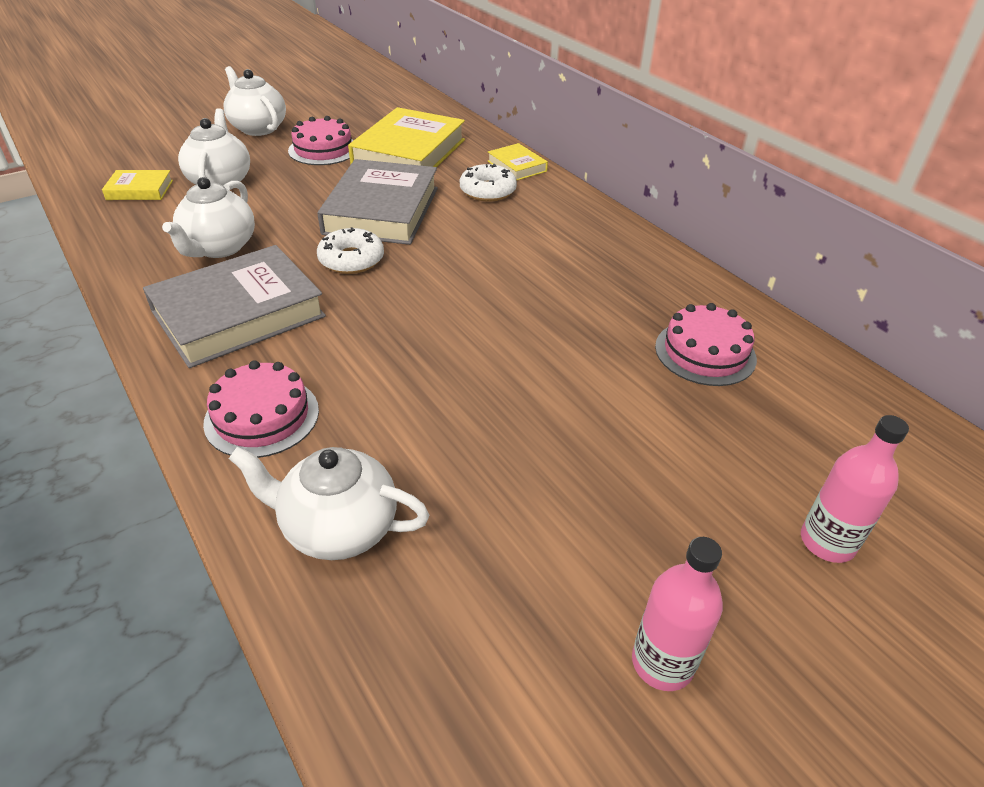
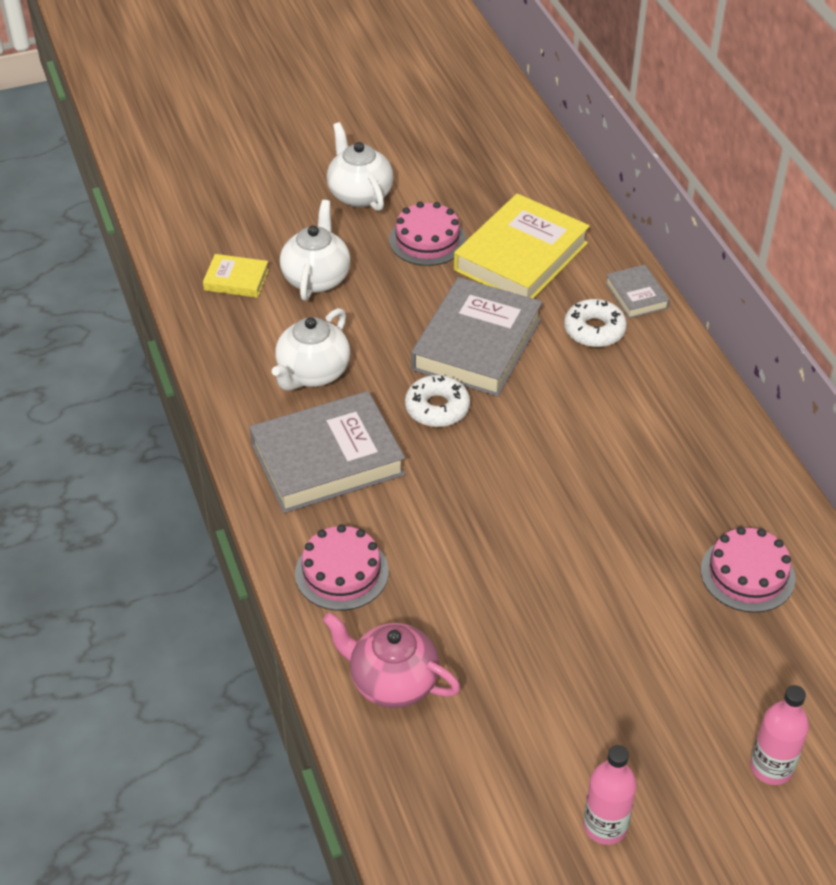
camera: 15 degrees right, 5 degrees up
white teapot [229,447,429,560] -> pink teapot [323,613,460,708]
yellow book [488,143,548,180] -> grey book [605,265,670,319]

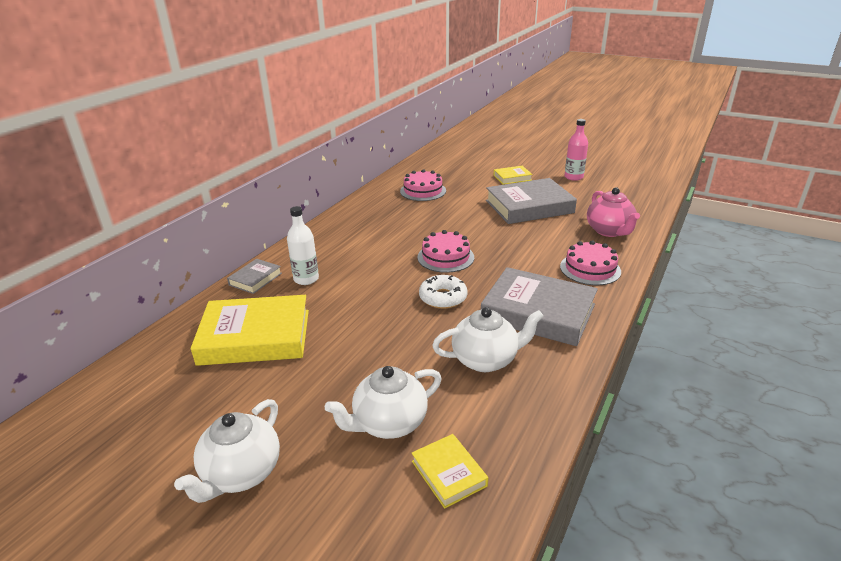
camera: 130 degrees left, 15 degrees down
pink cake [389,201,466,266] -> pink cake moved to [417,230,474,273]
grey book [411,277,542,397] -> grey book moved to [486,178,577,224]
white donut [564,299,627,347] -> white bottle [287,206,319,285]
pink bottle [750,685,809,785] -> none
none -> yellow book [494,166,533,185]

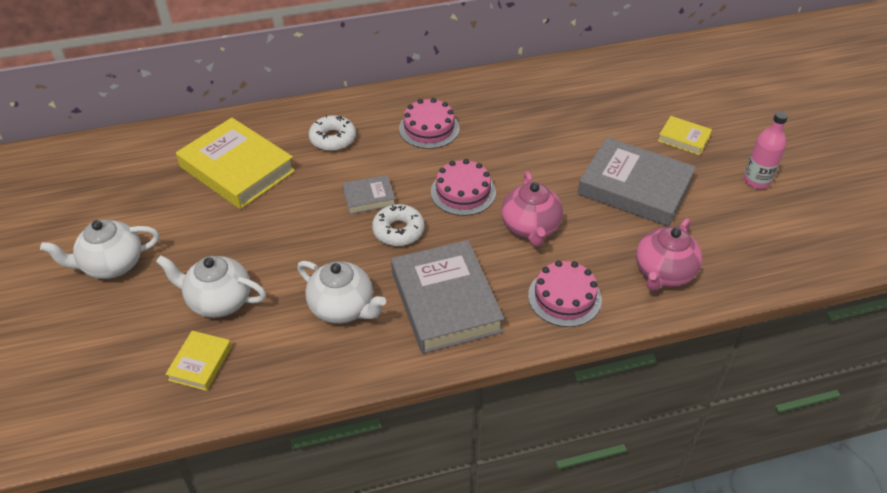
camera: 45 degrees right, 15 degrees up
grey book [227,259,282,294] -> grey book moved to [342,175,395,214]
white bottle [287,206,319,285] -> white donut [309,115,356,151]
pink cake [400,169,446,201] -> pink cake moved to [399,98,460,149]
none -> pink teapot [501,171,563,247]

